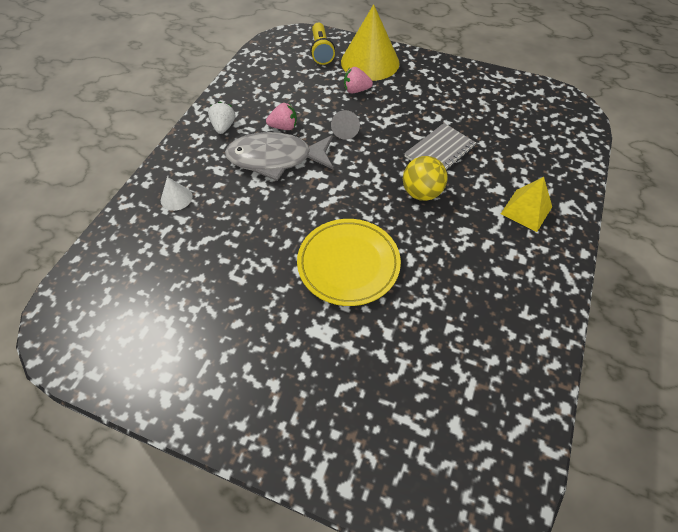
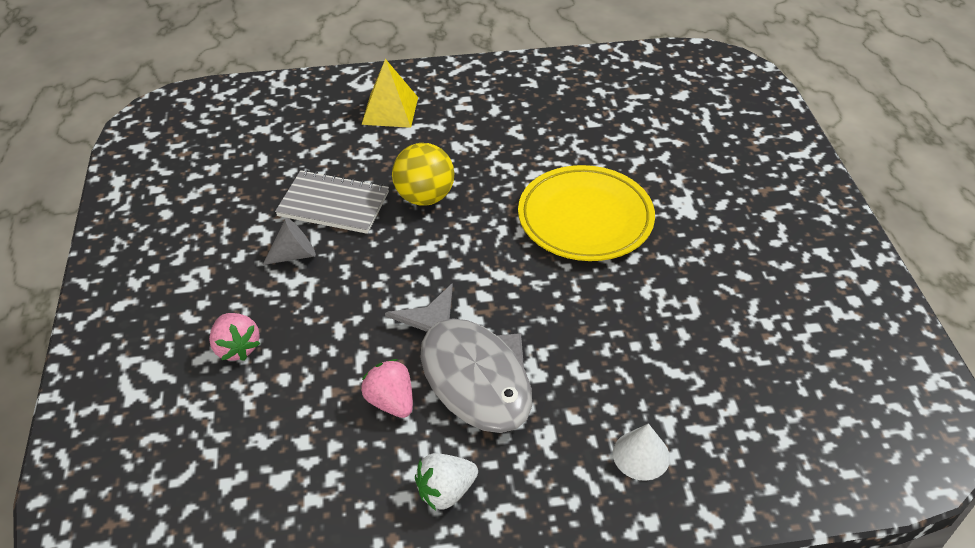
camera: 120 degrees left, 10 degrees down
yellow flashlight [310,23,335,65] -> none
grey cone [331,110,360,140] -> grey cone moved to [263,218,316,265]
yellow cone [341,4,399,81] -> none

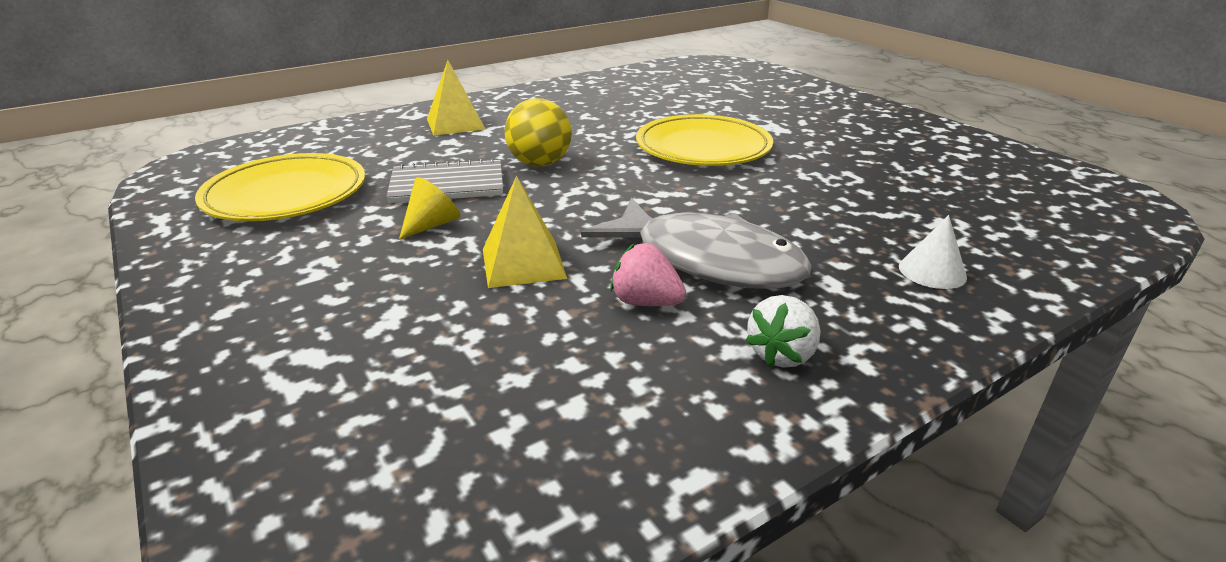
camera: 25 degrees left, 15 degrees down
pink strawberry [209,313,261,361] -> none
grey cone [263,218,316,265] -> yellow cone [399,177,460,240]
none -> yellow plate [195,153,365,221]
none -> yellow pyramid [483,176,567,288]

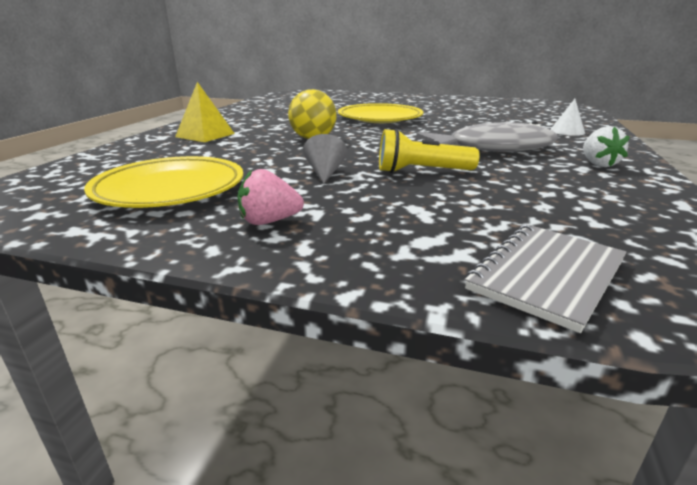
camera: 40 degrees left, 5 degrees down
grey notebook [386,158,503,203] -> grey notebook moved to [465,224,627,333]
yellow cone [399,177,460,240] -> grey cone [303,134,347,184]
yellow pyramid [483,176,567,288] -> yellow flashlight [379,129,480,173]
pink strawberry [610,243,686,306] -> pink strawberry moved to [237,169,304,225]

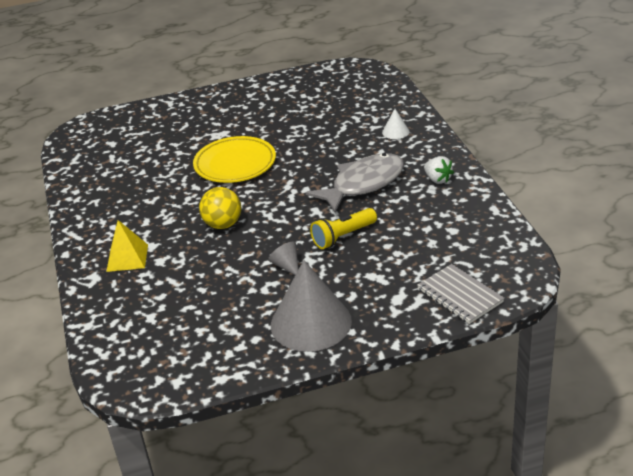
camera: 30 degrees left, 10 degrees up
yellow plate [84,156,243,208] -> none
pink strawberry [237,169,304,225] -> grey cone [271,260,352,352]
grey notebook [465,224,627,333] -> grey notebook turned 45 degrees counterclockwise [417,264,504,324]

